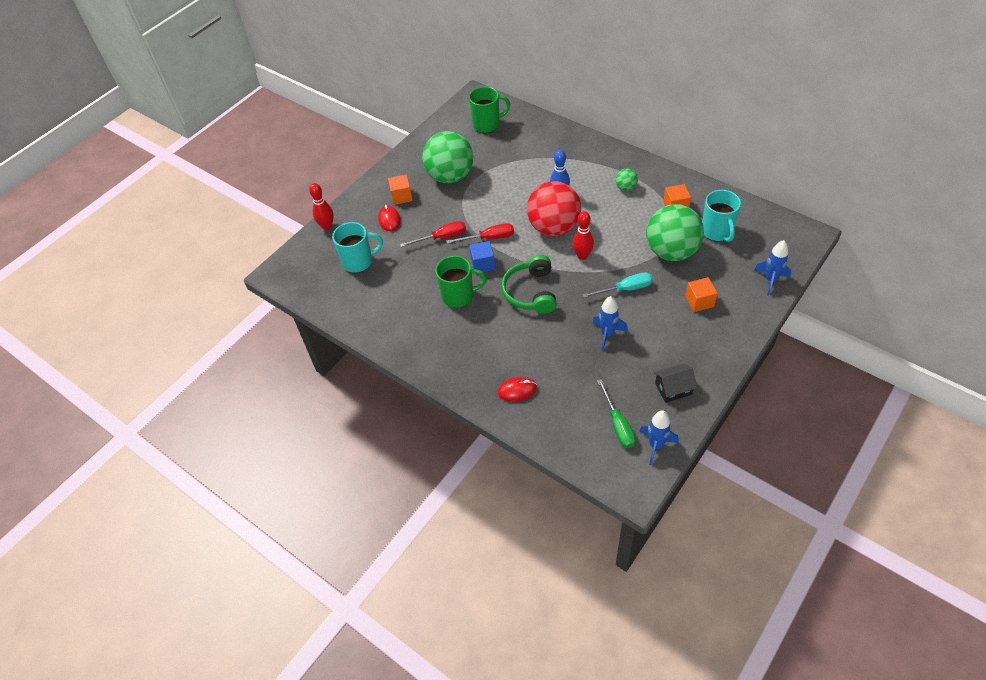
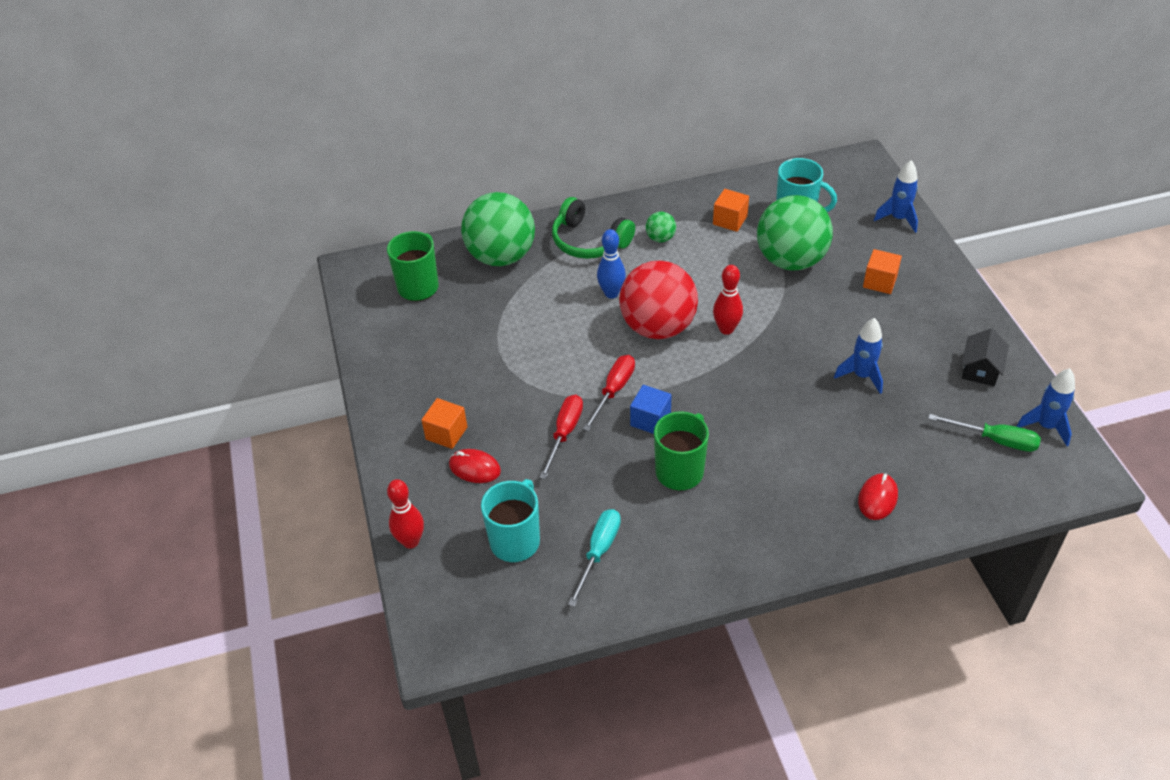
camera: 55 degrees left, 5 degrees down
green ball [422,131,473,183] -> green ball moved to [461,192,535,266]
green headphones [501,255,557,314] -> green headphones moved to [552,197,635,259]
turquoise screwdriver [582,272,653,298] -> turquoise screwdriver moved to [568,509,621,607]

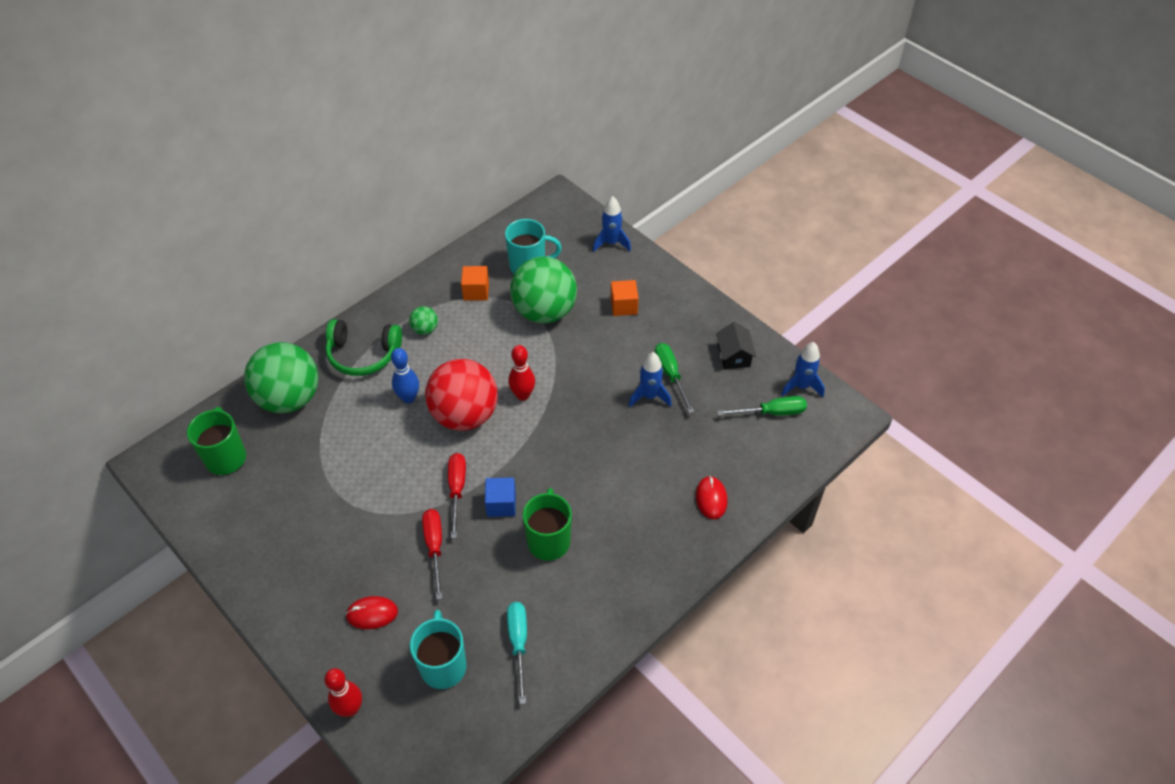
camera: 30 degrees left, 5 degrees up
orange cube [421,398,467,449] -> none
none -> green screwdriver [655,343,694,413]

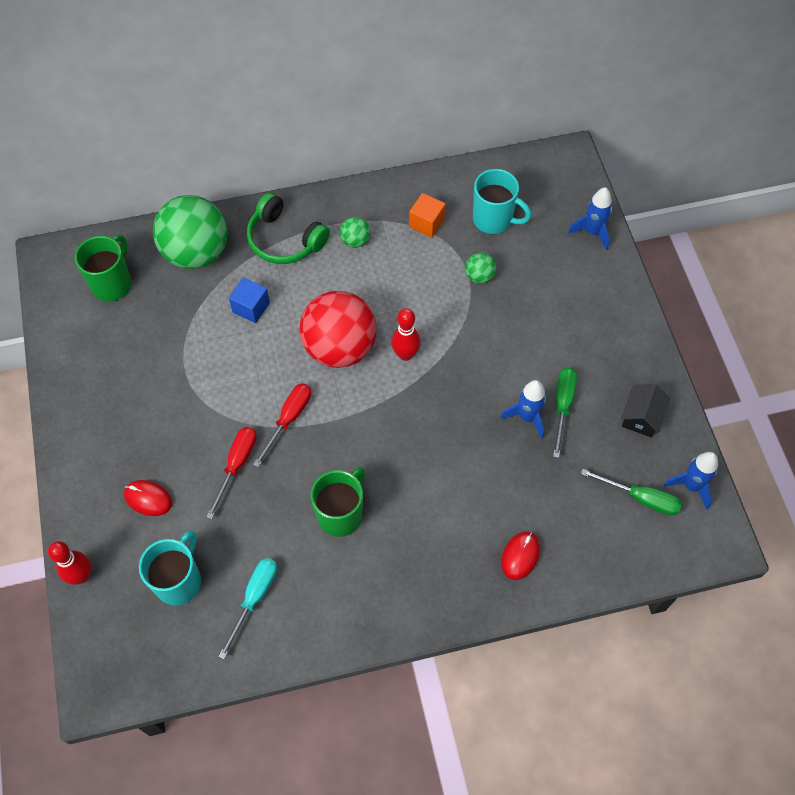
camera: 30 degrees right, 10 degrees up
blue bowling pin [391,348,419,403] -> none
blue cube [485,477,516,517] -> blue cube moved to [229,277,270,323]
green ball [510,256,577,323] -> green ball [465,252,496,284], size x0.43
orange cube [611,280,639,316] -> none

